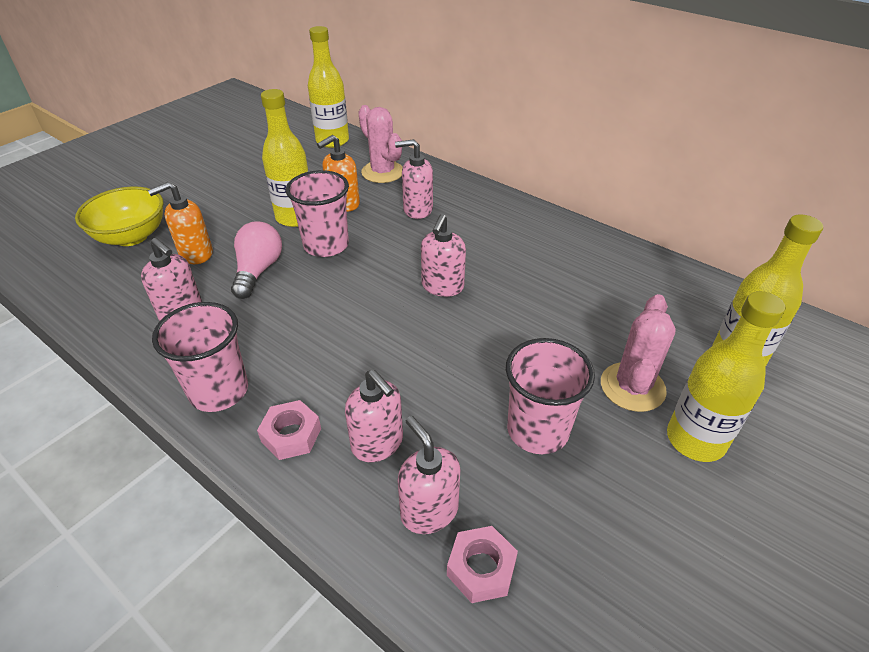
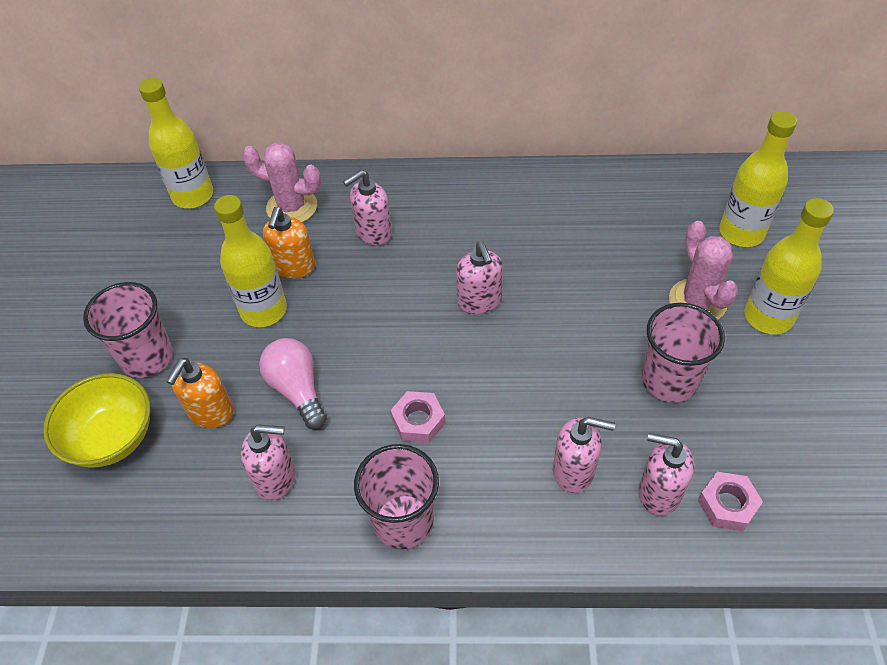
camera: 35 degrees left, 10 degrees up
pink nut [257,400,321,460] -> pink nut moved to [390,391,446,443]
pink cup [286,170,349,257] -> pink cup moved to [83,282,173,378]

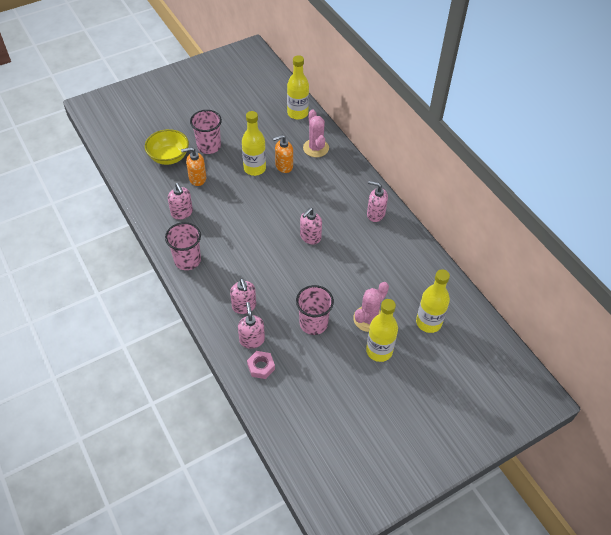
camera: 55 degrees right, 0 degrees up
pink light bulb [259,338,327,429] -> none
pink soap dispenser [343,170,392,245] -> pink soap dispenser moved to [367,181,388,222]
pink nut [390,391,446,443] -> none

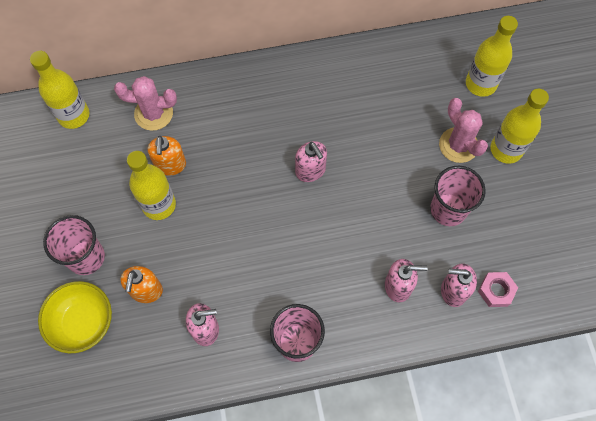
camera: 70 degrees left, 15 degrees up
pink soap dispenser [367,181,388,222] -> none

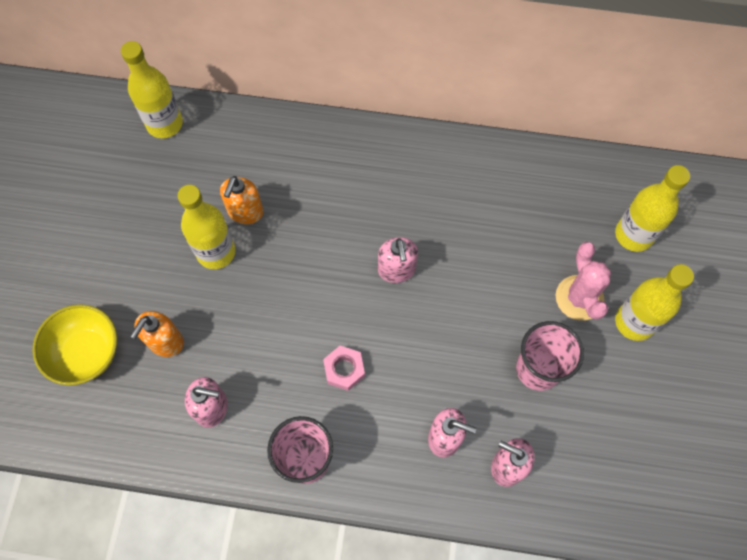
camera: 20 degrees right, 0 degrees up
pink cup [43,215,105,275] -> none
pink cactus [114,76,177,131] -> none
pink nut [478,272,518,307] -> pink nut moved to [323,346,365,391]

